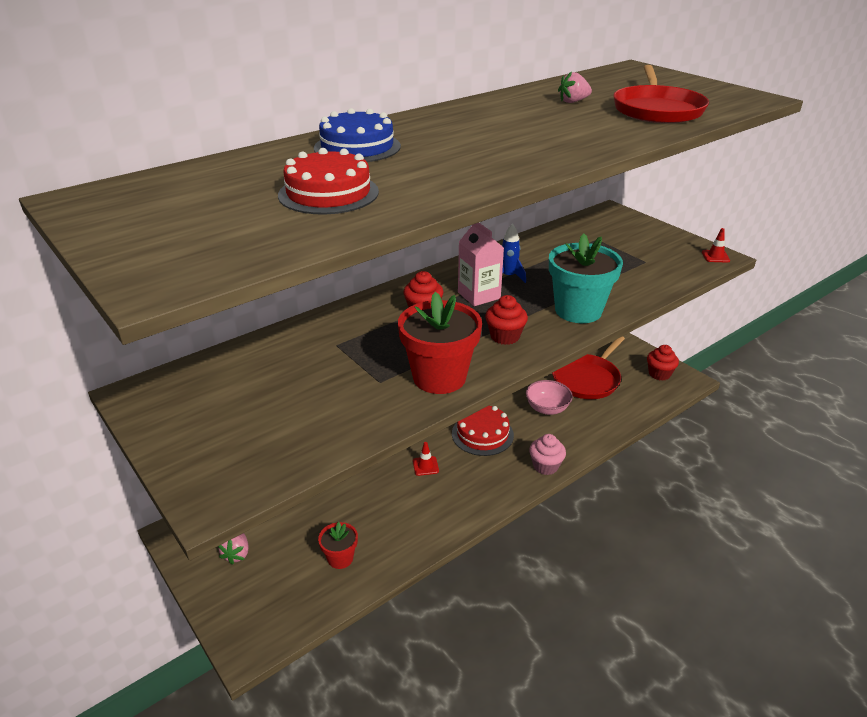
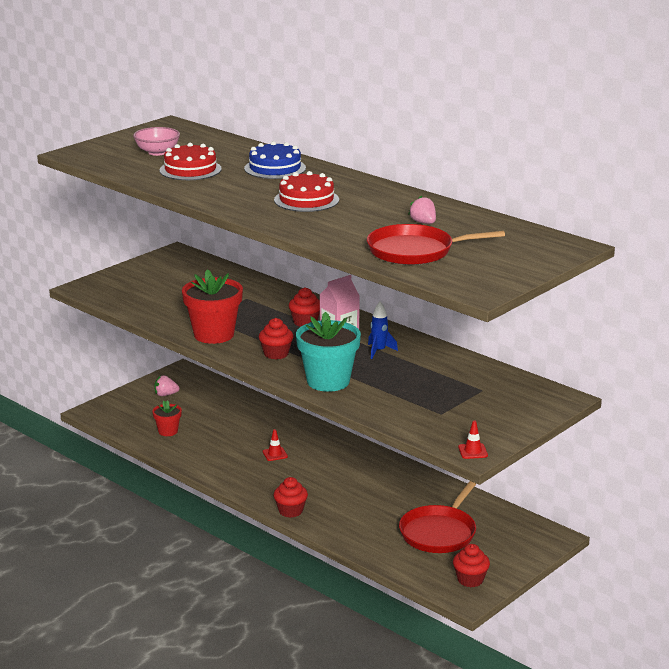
camera: 80 degrees right, 10 degrees down
red cake [452,406,514,456] -> red cake moved to [274,171,339,212]
pink bowl [526,380,573,415] -> pink bowl moved to [133,127,180,156]
pink cupcake [529,434,566,475] -> red cupcake [274,477,308,518]
red pan [552,336,625,399] -> red pan turned 90 degrees counterclockwise [399,481,476,553]

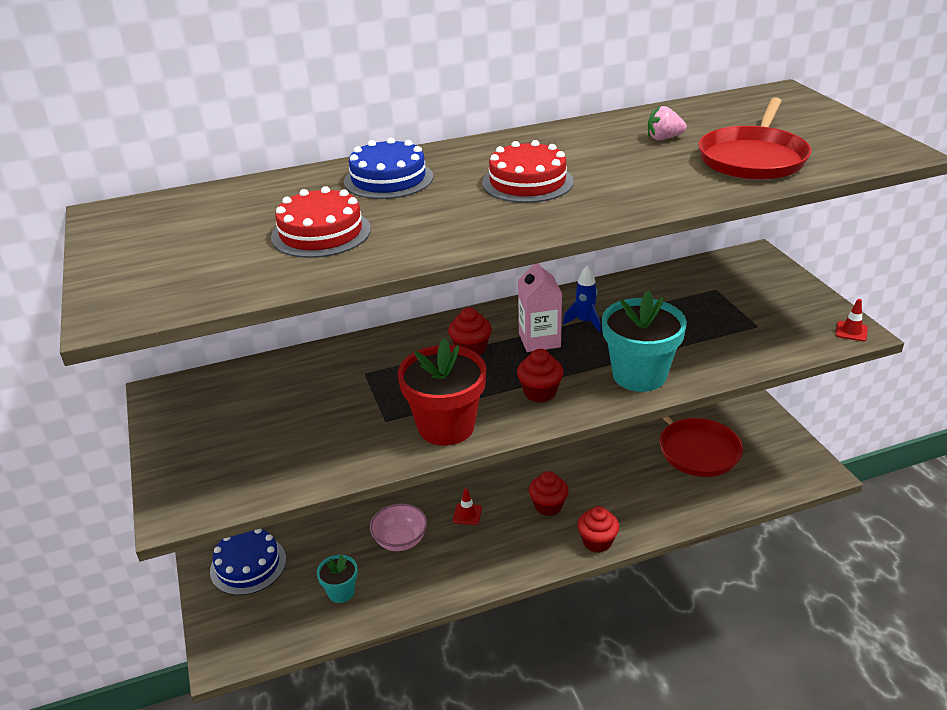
camera: 60 degrees left, 10 degrees up
pink bowl [133,127,180,156] -> pink bowl moved to [370,504,427,551]
red flower pot [152,400,182,436] -> turquoise flower pot [317,555,358,603]
pink strawberry [154,375,179,396] -> blue cake [210,529,286,595]
red cupcake [453,544,490,587] -> red cupcake moved to [529,471,569,516]

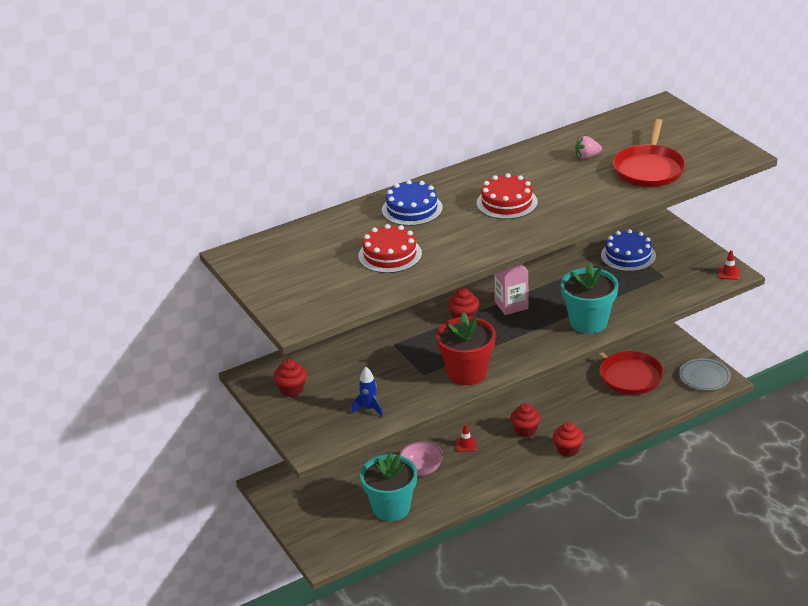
camera: 10 degrees left, 0 degrees up
blue cake [210,529,286,595] -> blue cake moved to [601,229,656,271]
turquoise flower pot [317,555,358,603] -> turquoise flower pot [360,452,417,521], size x1.91
red cupcake [517,349,564,403] -> red cupcake moved to [274,359,307,397]
blue rocket [563,265,601,333] -> blue rocket moved to [352,367,383,417]
none -> grey plate [679,358,731,391]

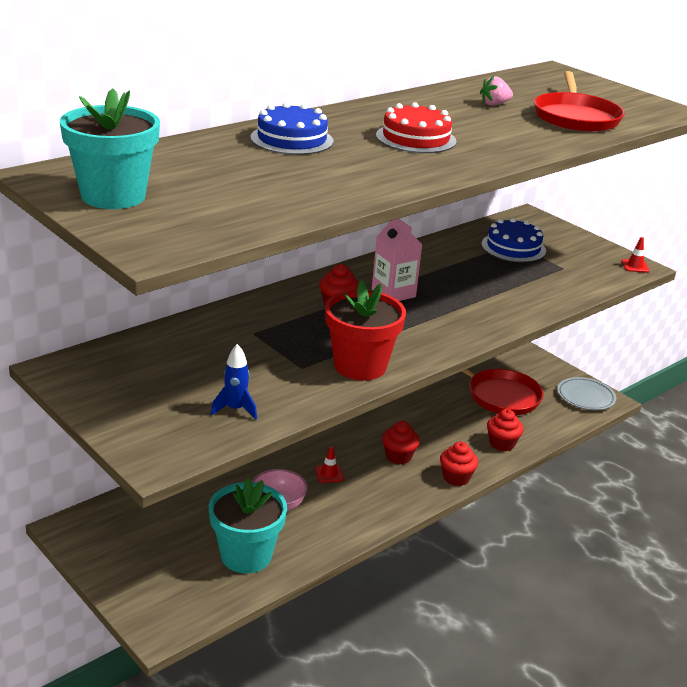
camera: 15 degrees left, 5 degrees down
red cupcake [274,359,307,397] -> red cupcake moved to [487,409,523,452]
red cake [358,224,422,273] -> none
turquoise flower pot [561,263,619,333] -> turquoise flower pot moved to [60,89,160,209]

